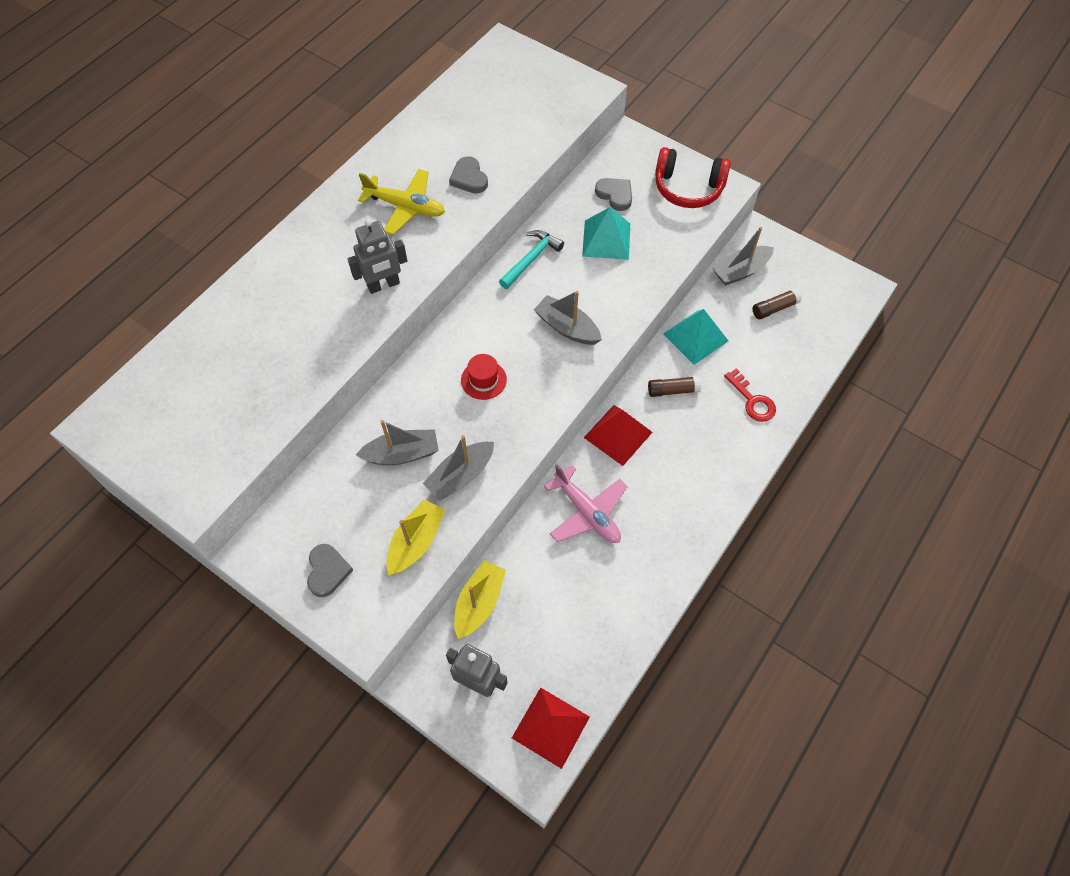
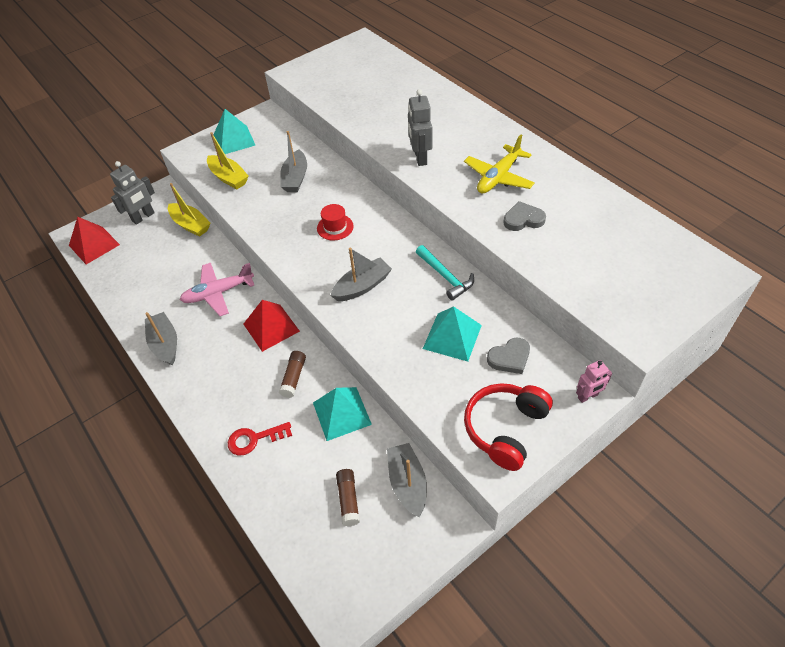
camera: 110 degrees right, 10 degrees down
grey heart [307,544,353,597] -> turquoise pyramid [213,109,256,154]
grey boat [423,435,494,500] -> grey boat moved to [145,312,177,366]
none -> pink robot [576,360,612,403]

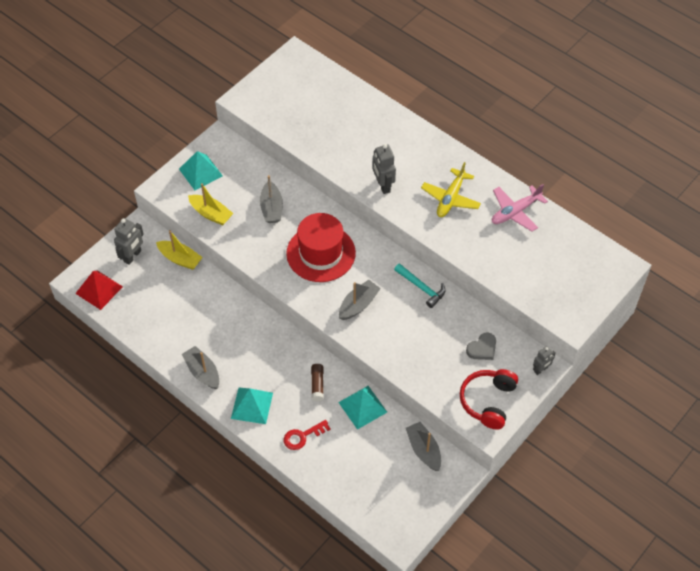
camera: 15 degrees left, 5 degrees up
pink plane [180,263,254,316] -> pink plane moved to [492,184,548,232]
red pyramid [244,300,300,352] -> none
red hat [317,204,354,240] -> red hat [286,213,356,282], size x2.24
brown glue stick [336,469,360,527] -> none
turquoise pyramid [423,306,482,362] -> turquoise pyramid moved to [231,388,273,424]
grey heart [504,201,546,231] -> none
pink robot [576,360,612,403] -> grey robot [533,346,556,375]

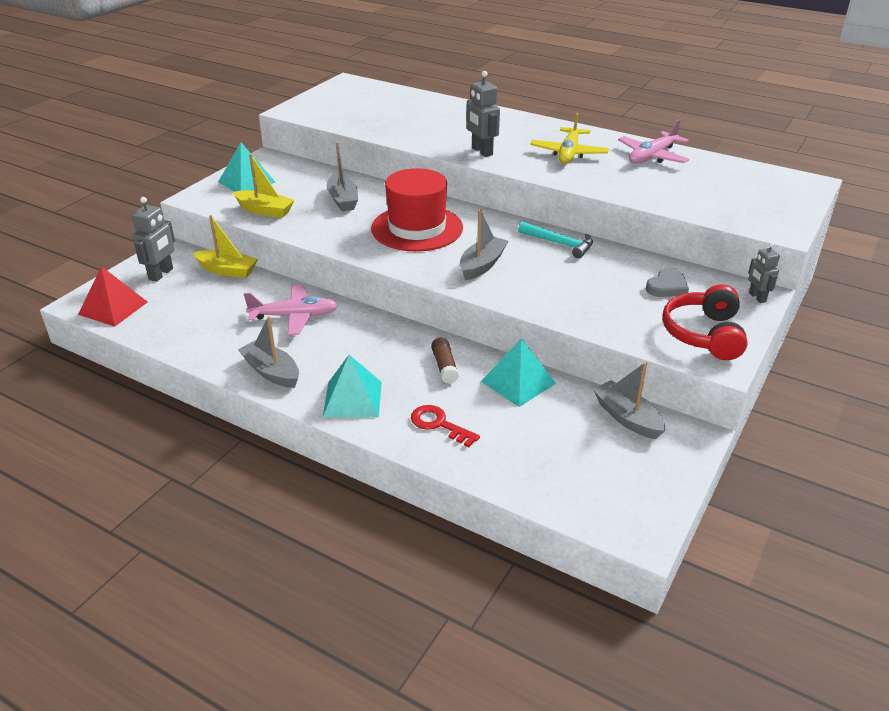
camera: 10 degrees left, 20 degrees down
red key [284,420,331,450] -> red key turned 75 degrees clockwise [411,405,480,447]
grey robot [533,346,556,375] -> grey robot turned 120 degrees clockwise [748,243,780,303]
none -> pink plane [244,284,338,335]

